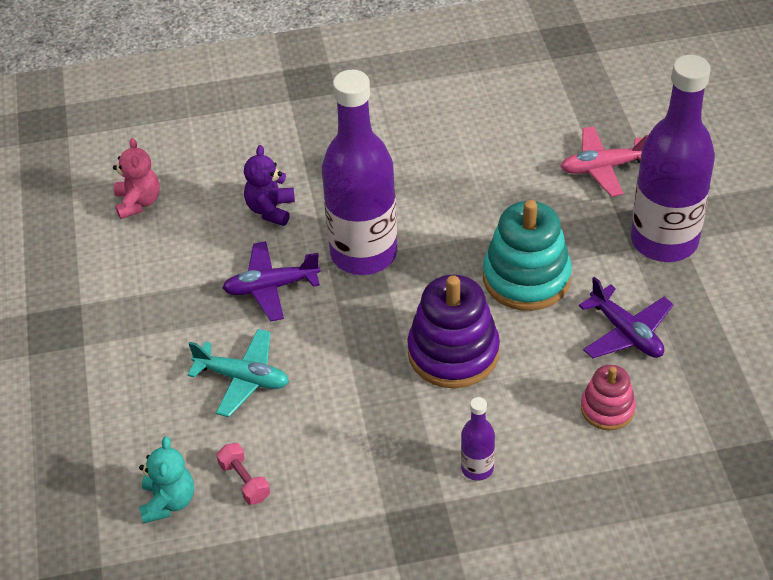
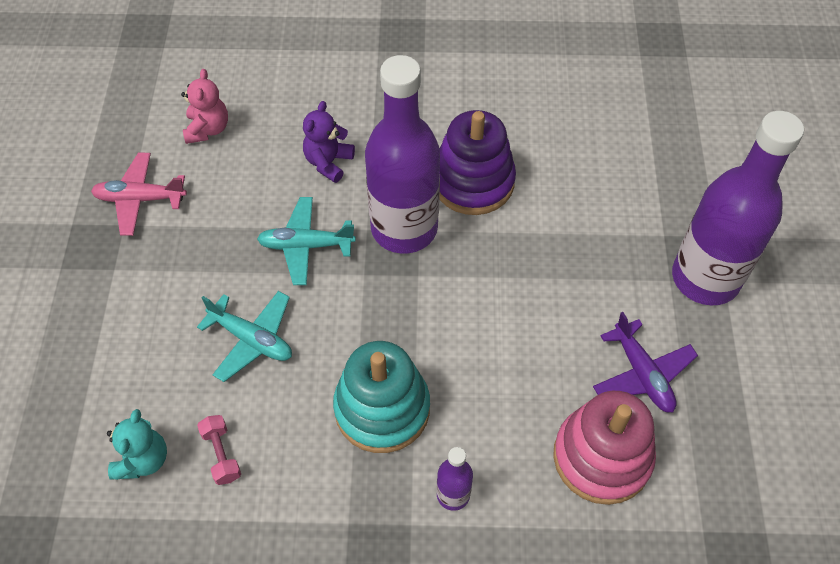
camera: 10 degrees right, 10 degrees up
purple plane [222,241,321,321] -> turquoise plane [257,197,356,285]
purple stacking toy [407,275,500,388] -> purple stacking toy moved to [439,110,516,215]
turquoise stacking toy [483,200,572,311] -> turquoise stacking toy moved to [333,341,430,453]
pink plane [561,126,648,197] -> pink plane moved to [91,153,187,236]
pink stacking toy [581,365,636,430] -> pink stacking toy [553,391,656,505], size x1.76

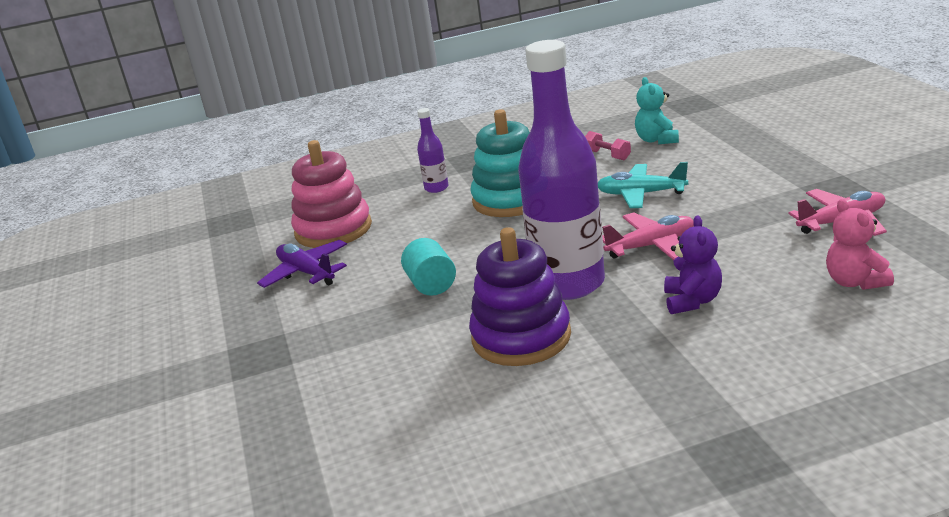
camera: 165 degrees right, 30 degrees down
turquoise plane [257,197,356,285] -> pink plane [602,212,694,260]
purple bottle [672,111,804,306] -> none
none -> turquoise cylinder [401,238,456,296]

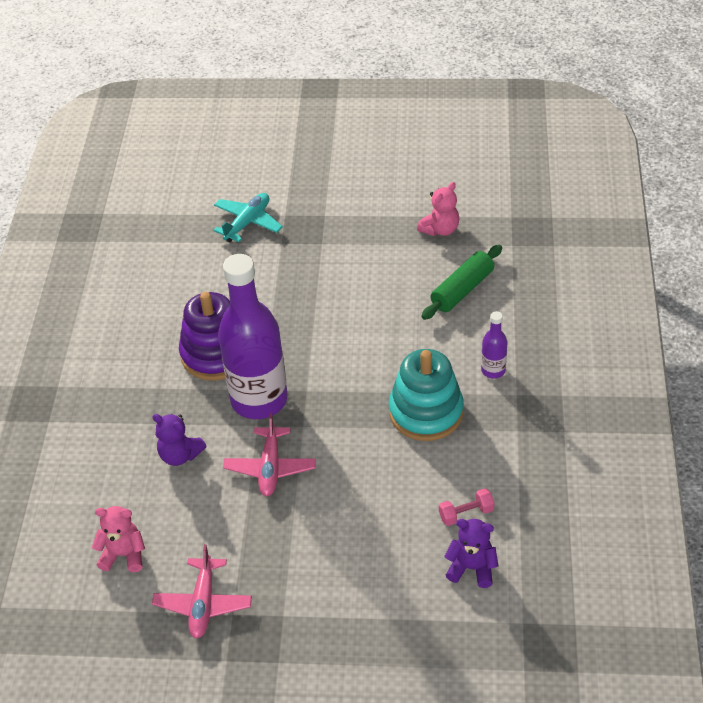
camera: 110 degrees right, 20 degrees up
purple plane [257,240,347,288] -> none
pink stacking toy [291,140,372,248] -> green rolling pin [421,245,502,320]
turquoise cylinder [401,238,456,296] -> none
turquoise plane [598,162,688,208] -> turquoise plane moved to [214,193,283,242]
turquoise teddy bear [635,77,679,144] -> purple teddy bear [444,519,499,588]
none -> pink teddy bear [417,182,459,236]

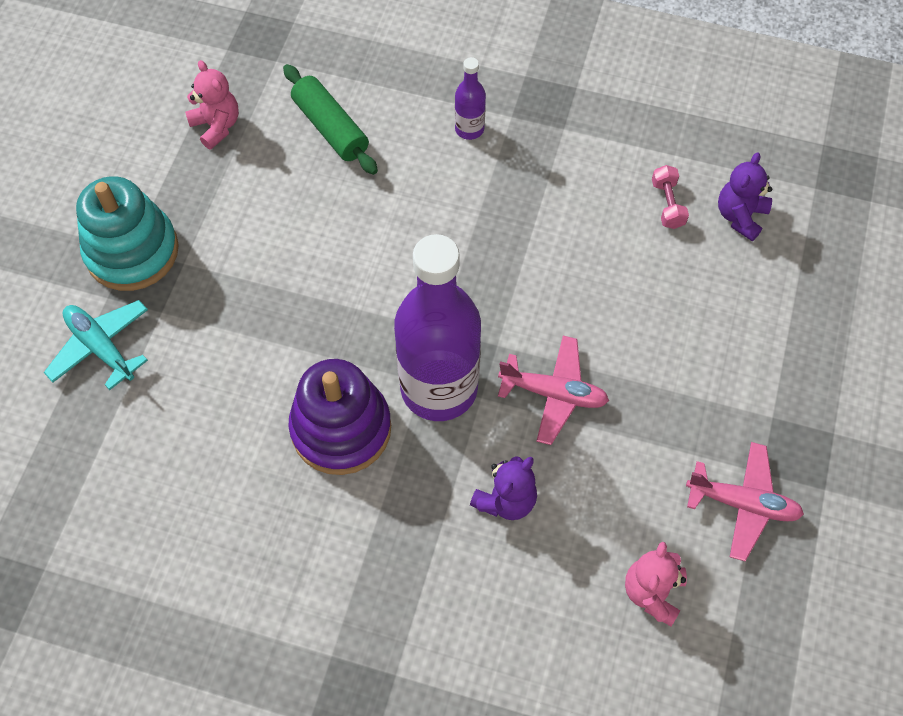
camera: 80 degrees left, 15 degrees up
turquoise stacking toy [389,349,464,441] -> turquoise stacking toy moved to [76,176,179,291]

